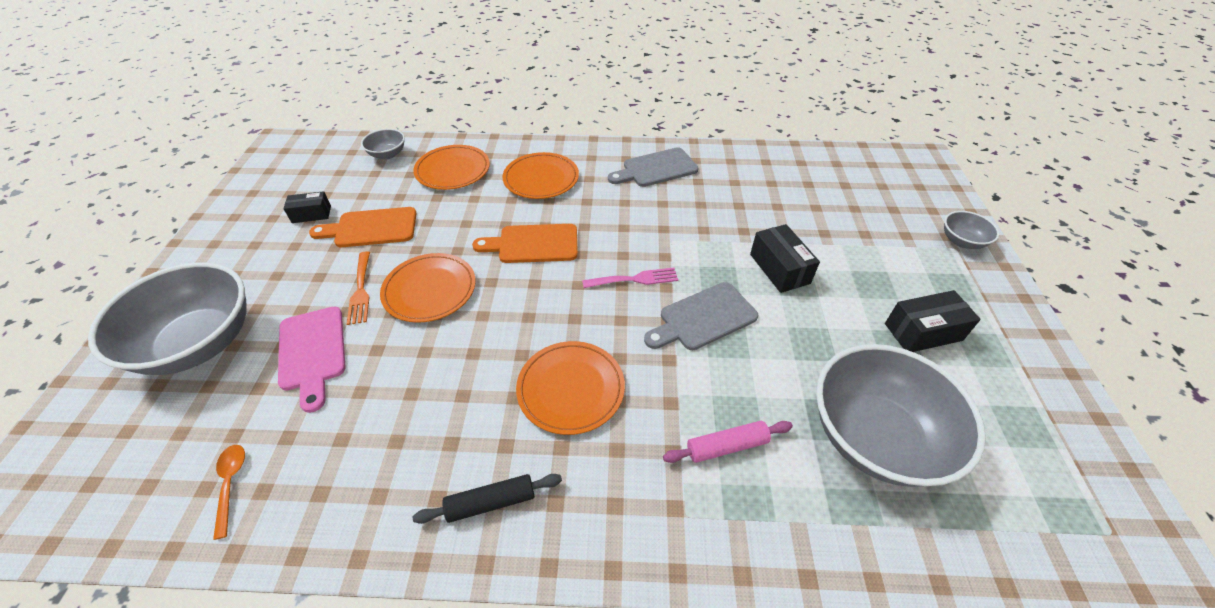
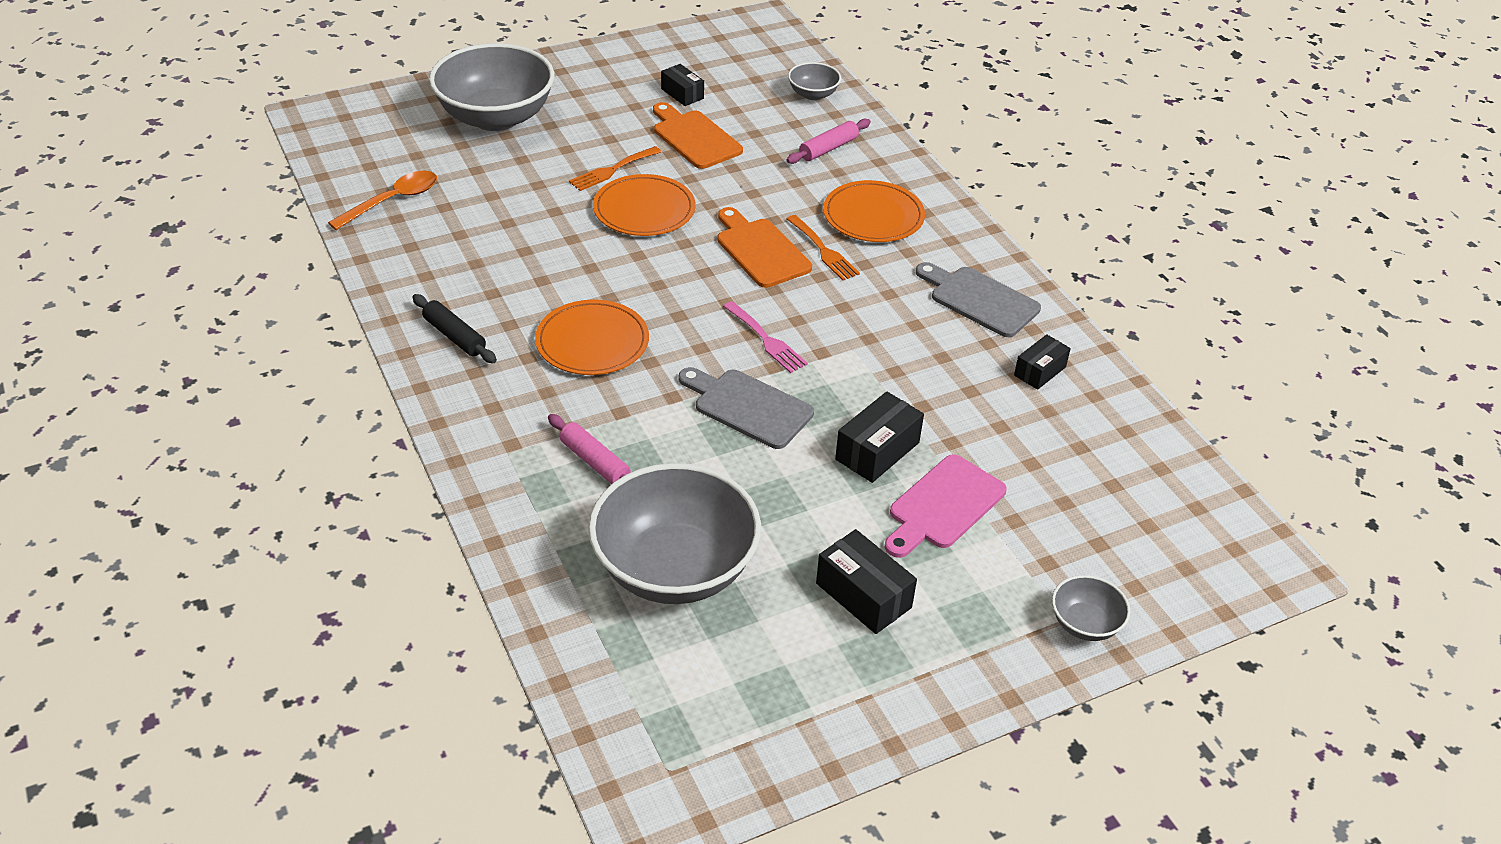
camera: 60 degrees right, 5 degrees down
orange spoon [213,445,245,540] -> orange spoon [328,171,437,230], size x1.52
pink cutting board [278,306,346,413] -> pink cutting board moved to [885,455,1007,558]
orange plate [413,145,490,190] -> pink rolling pin [786,118,871,164]
none -> orange fork [787,215,860,281]
none -> black box [1014,334,1071,390]

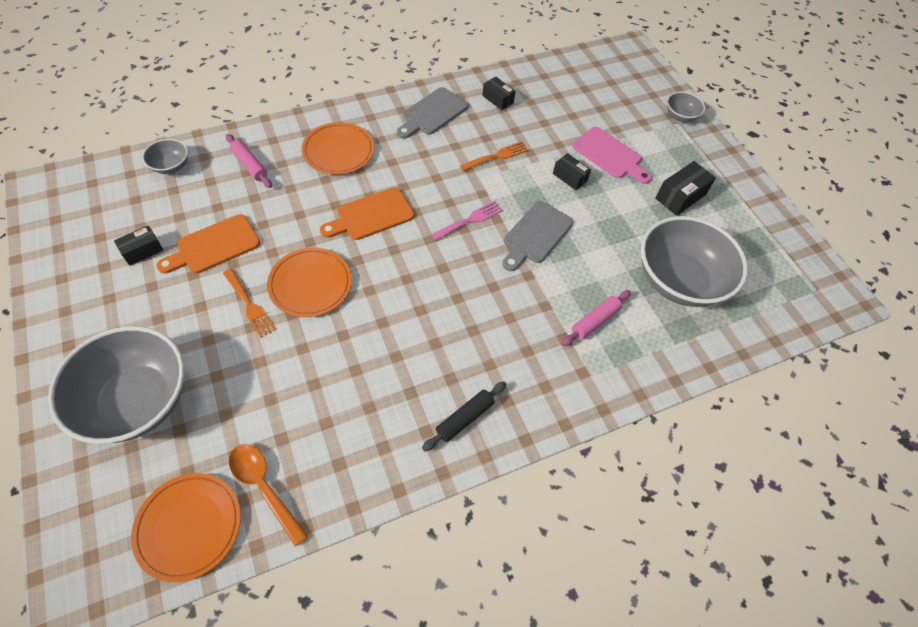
camera: 90 degrees left, 15 degrees up
orange plate [535,300,649,375] -> orange plate moved to [131,473,241,582]
orange fork [787,215,860,281] -> orange fork moved to [460,141,529,171]
black box [835,391,924,483] -> black box [553,153,591,190], size x0.66

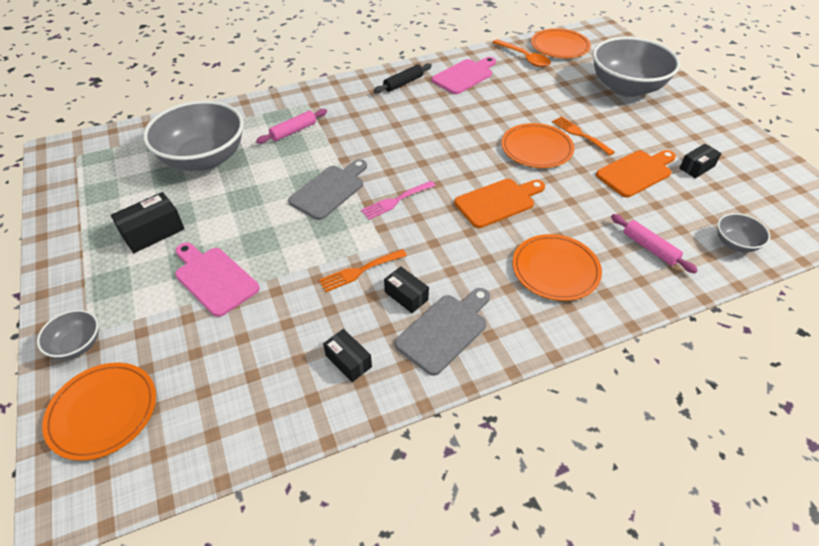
camera: 175 degrees left, 10 degrees down
black box [553,153,591,190] -> black box moved to [384,266,429,313]
none -> orange plate [42,363,156,461]
none -> pink cutting board [432,57,496,94]

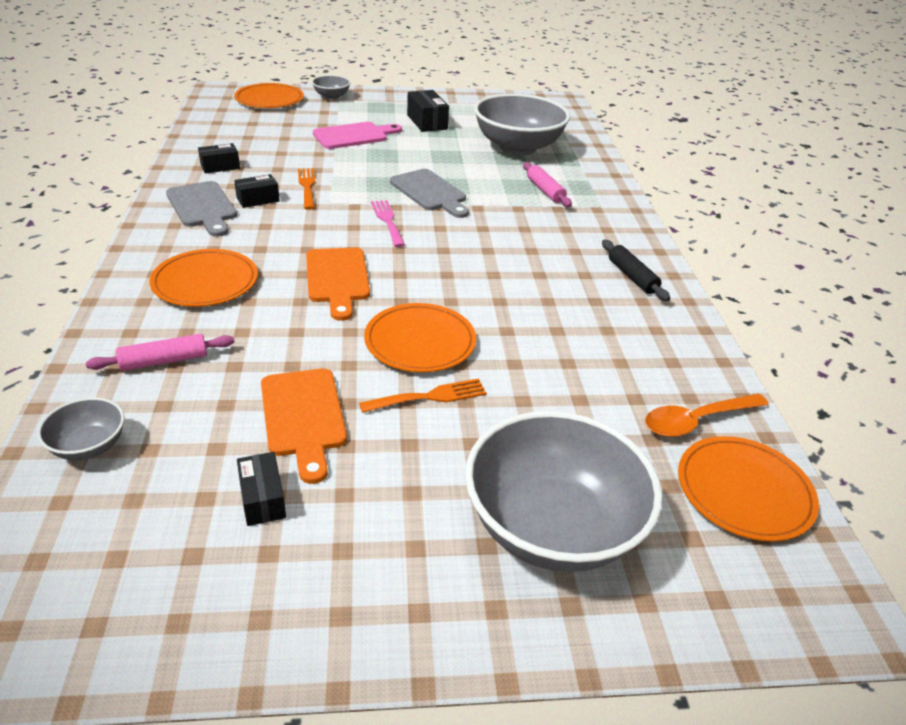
camera: 105 degrees right, 10 degrees down
pink cutting board [432,57,496,94] -> none

